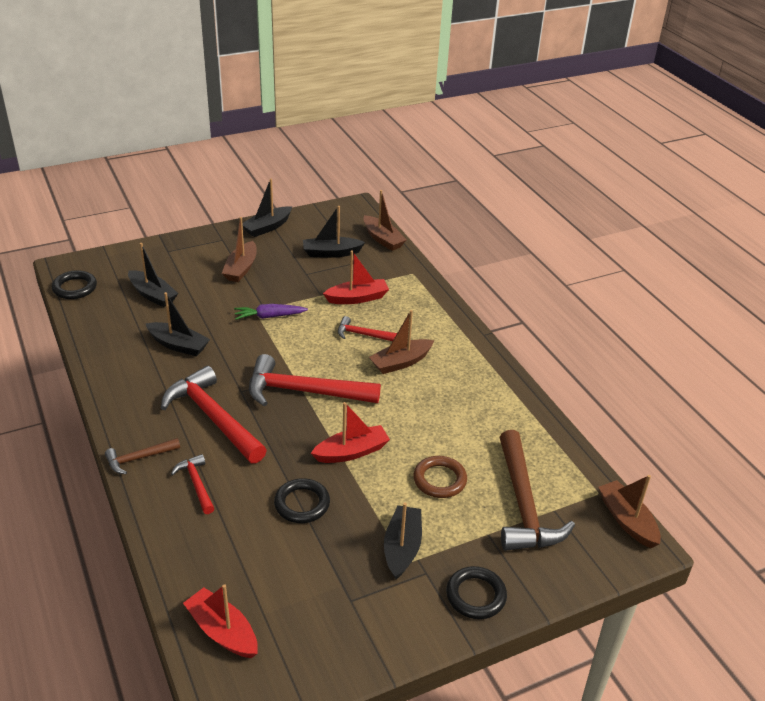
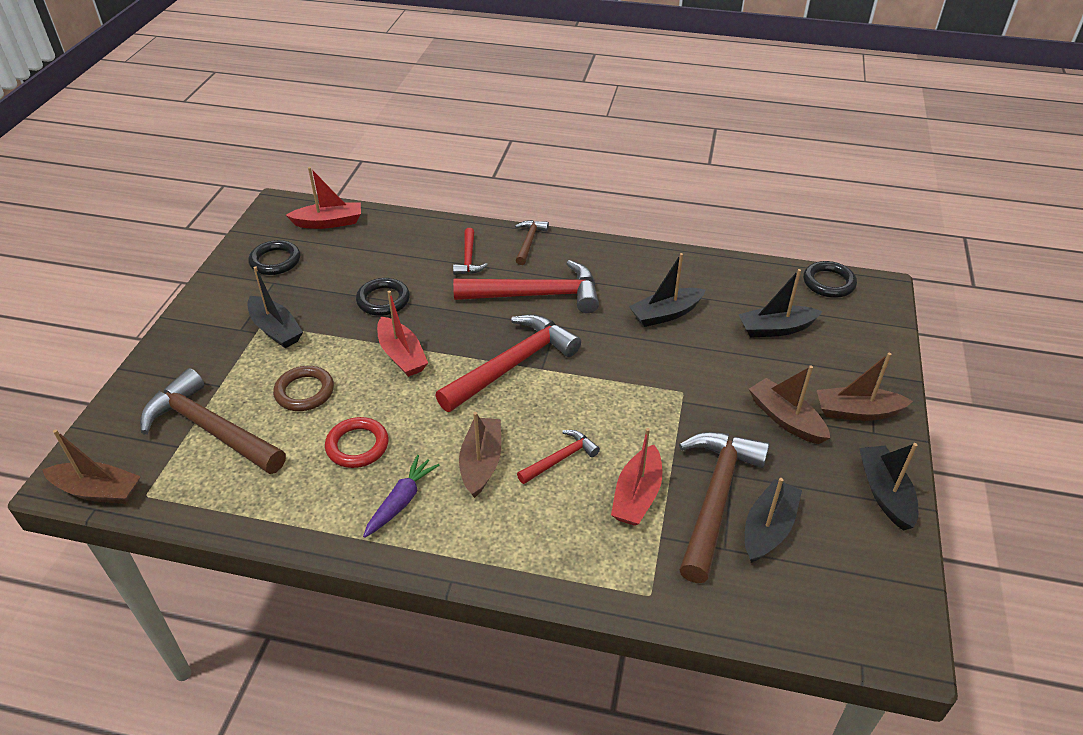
camera: 130 degrees right, 5 degrees up
red hammer [171,454,215,514] -> red hammer turned 75 degrees clockwise [453,228,488,275]
purple carrot [234,304,308,320] -> purple carrot moved to [363,455,440,538]
red boat [311,402,390,463] -> red boat turned 45 degrees counterclockwise [377,291,428,377]
brown boat [363,190,407,251] -> brown boat moved to [817,353,913,421]
black ring [446,566,507,619] -> black ring moved to [248,240,300,275]
none -> red ring [325,417,389,468]
none -> brown hammer [679,432,769,583]

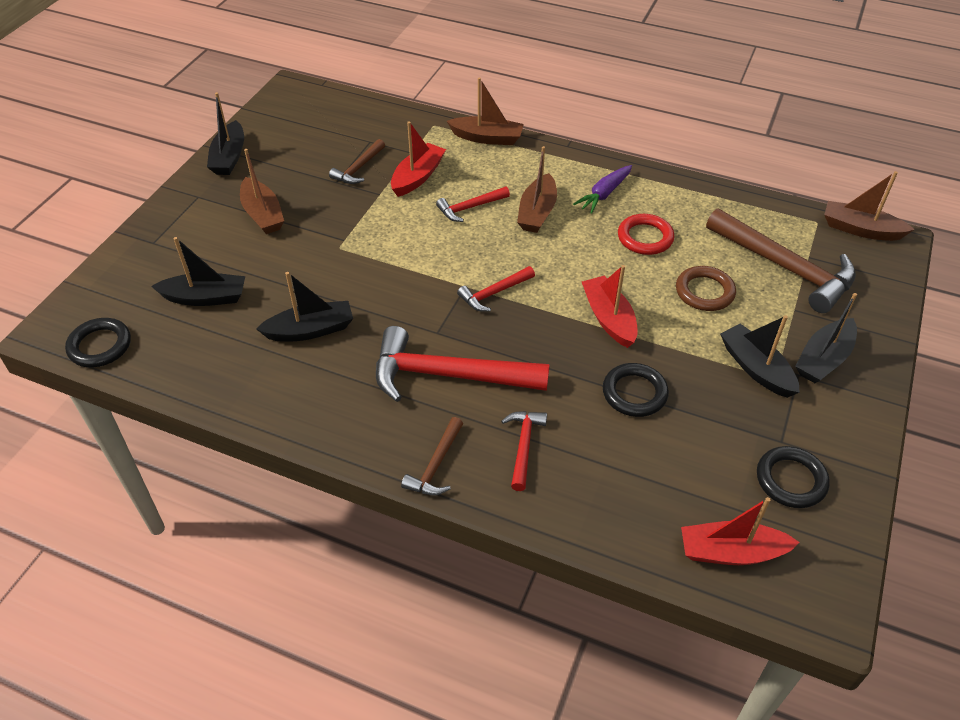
camera: 170 degrees left, 5 degrees up
red hammer [435,314,581,412] -> red hammer [457,266,535,312], size x0.50
brown hammer [679,432,769,583] -> brown hammer [329,139,385,184], size x0.50
black boat [745,478,802,563] -> black boat moved to [795,293,857,383]
brown boat [817,353,913,421] -> brown boat moved to [447,77,524,145]

